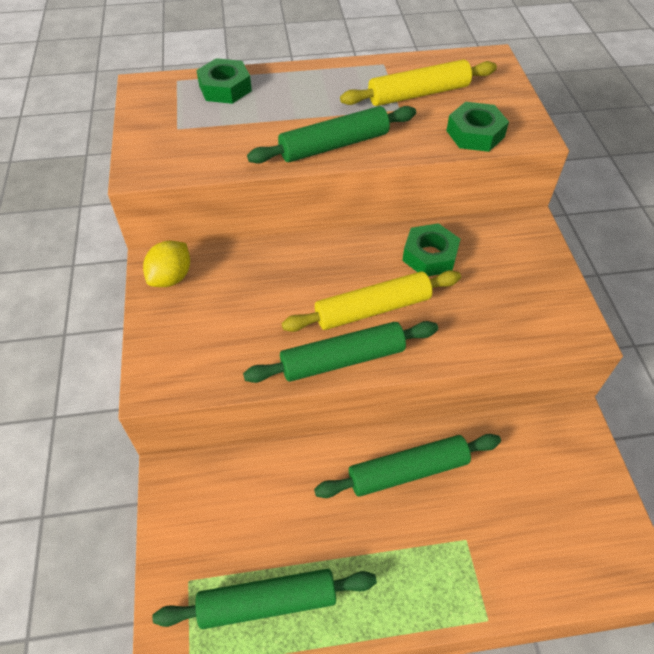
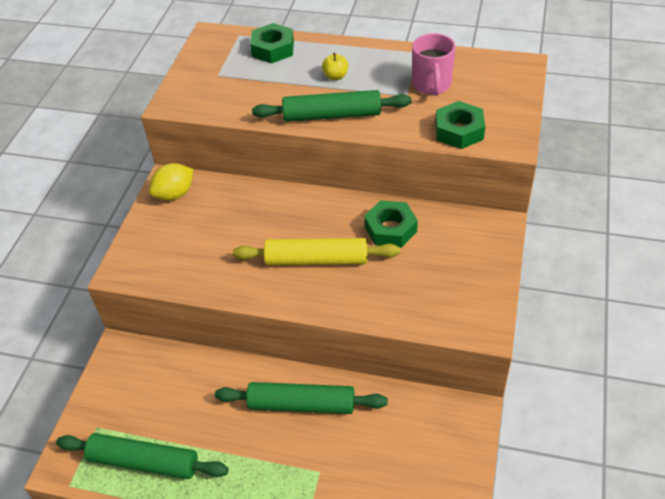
camera: 25 degrees right, 5 degrees down
green rolling pin [243,321,438,383] -> none
yellow rolling pin [340,59,497,106] -> pink mug [412,33,456,96]
none -> yellow apple [322,53,348,80]

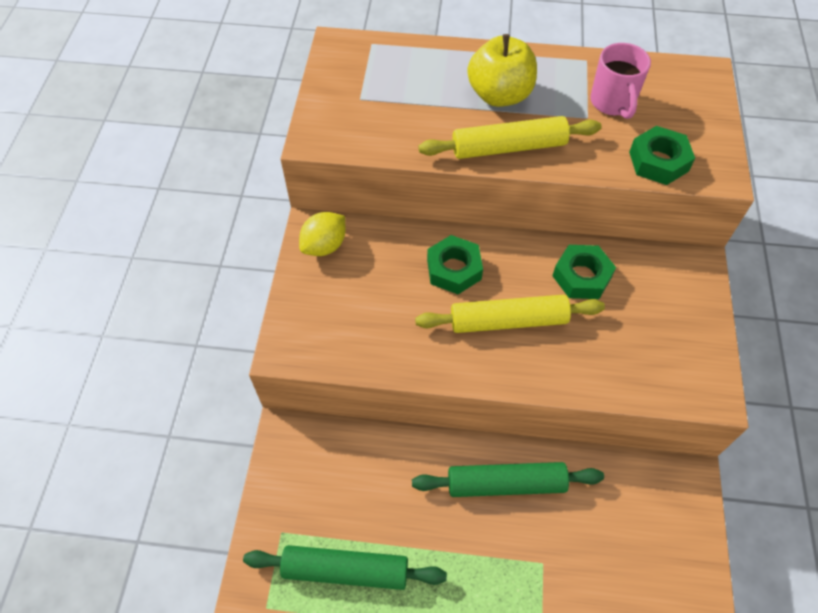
camera: 10 degrees left, 10 degrees up
green nut [250,23,294,63] -> green nut moved to [427,235,483,294]
green rolling pin [252,90,411,122] -> yellow rolling pin [418,116,602,159]
yellow apple [322,53,348,80] -> yellow apple [467,34,537,107], size x2.21

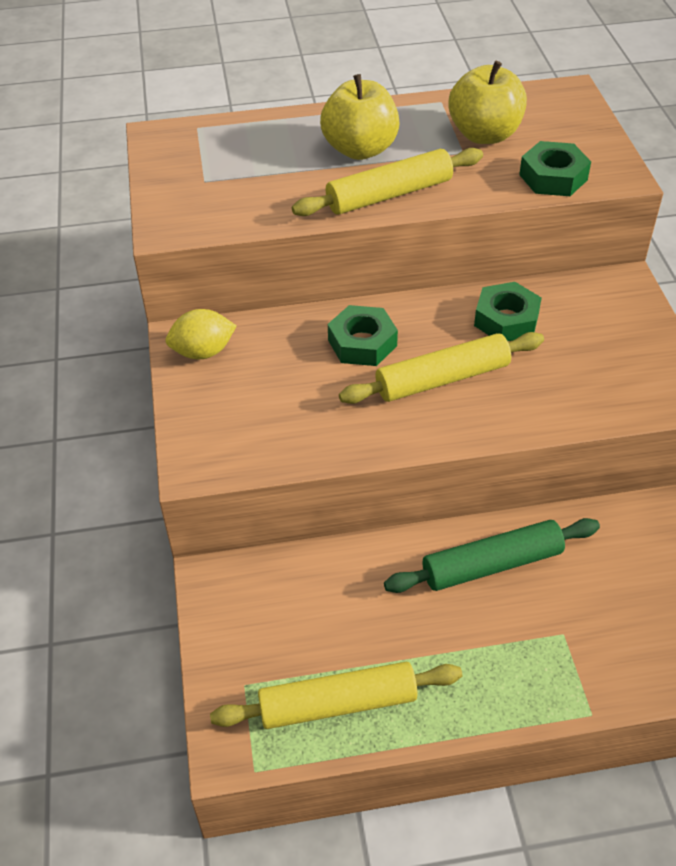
camera: 15 degrees left, 10 degrees down
green rolling pin [243,545,447,590] -> yellow rolling pin [210,662,462,729]
yellow lemon [299,212,346,256] -> yellow lemon turned 45 degrees clockwise [166,309,237,359]
pink mug [590,43,651,119] -> yellow apple [448,61,527,144]

